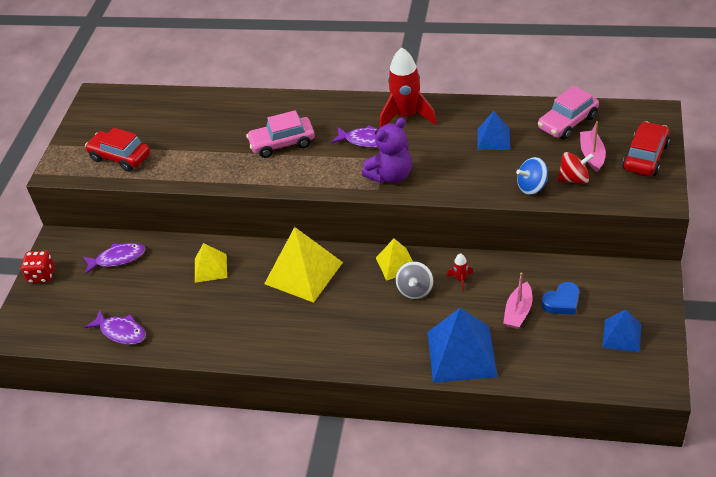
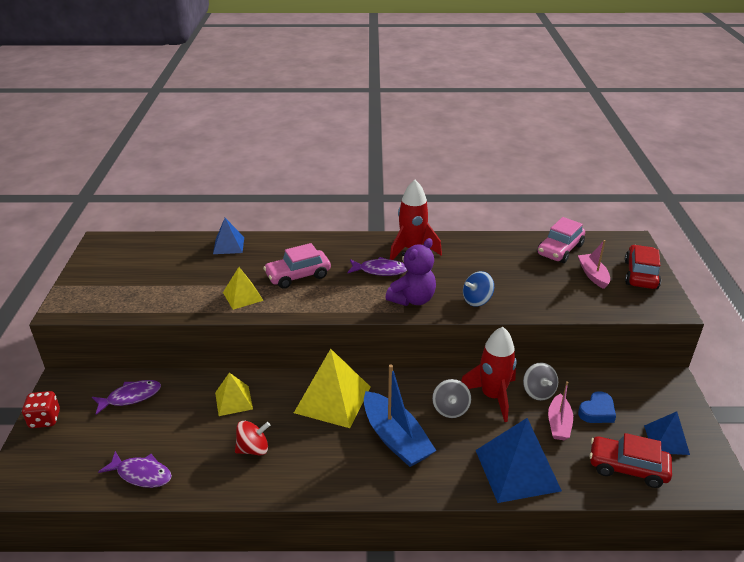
camera: 15 degrees left, 10 degrees down
red car [85,127,150,172] -> red car moved to [589,433,672,488]
yellow pyramid [376,239,413,281] -> yellow pyramid moved to [223,267,264,310]
red rocket [447,253,473,291] -> red rocket [461,327,517,422], size x2.34
blue pyramid [477,111,510,150] -> blue pyramid moved to [213,218,244,254]
blue spinning top [516,157,548,195] -> blue spinning top moved to [463,271,494,306]
red spinning top [558,152,594,184] -> red spinning top moved to [235,421,270,456]
none -> blue boat [364,364,436,467]
none -> grey spinning top [523,363,558,401]

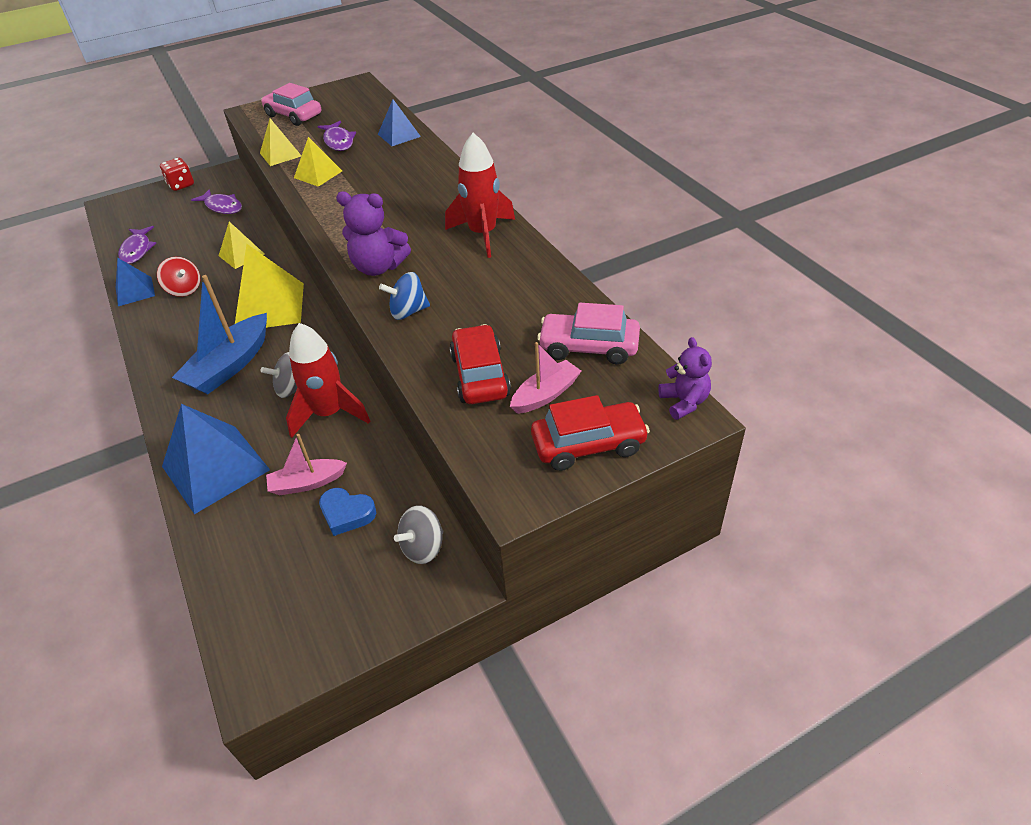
camera: 65 degrees right, 10 degrees up
pink car [263,243,331,289] -> pink car moved to [261,83,321,126]
purple fish [347,257,407,276] -> purple fish moved to [318,121,356,151]
blue spinning top [463,271,494,306] -> blue spinning top turned 45 degrees counterclockwise [379,272,430,320]
grey spinning top [523,363,558,401] -> grey spinning top moved to [394,505,443,564]
red car [589,433,672,488] -> red car moved to [449,324,511,404]
blue pyramid [644,411,690,455] -> blue pyramid moved to [116,258,155,306]
none -> yellow pyramid [260,119,302,166]
none -> purple teddy bear [658,337,712,420]

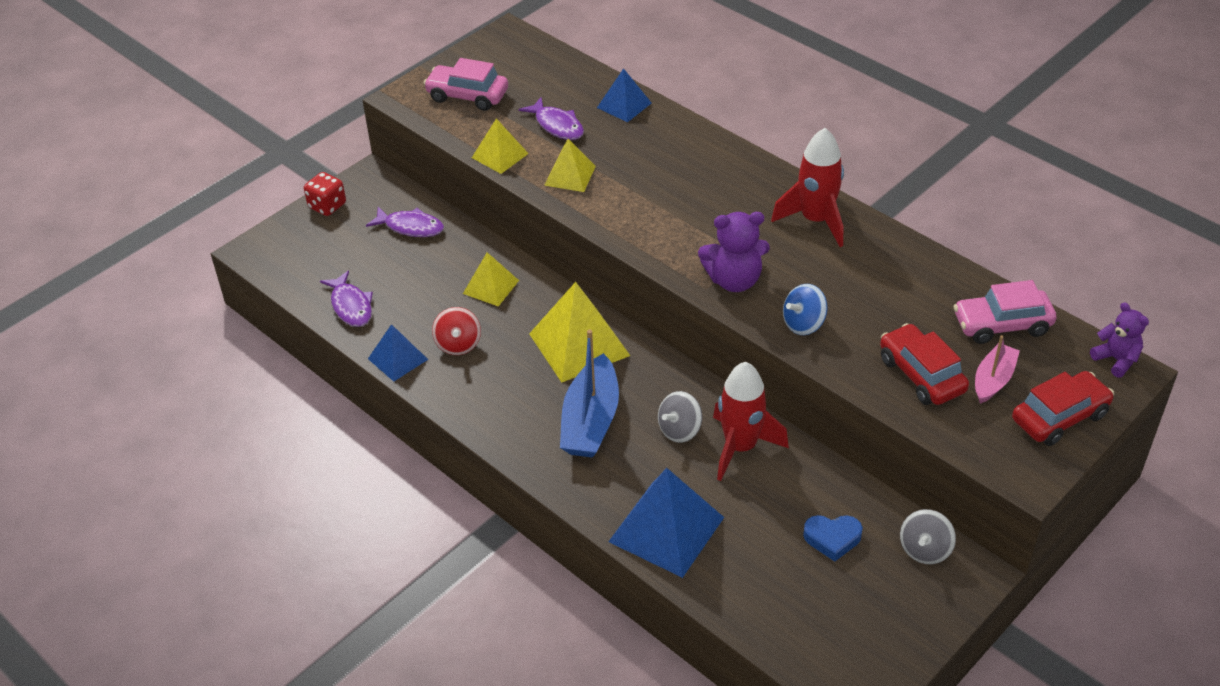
camera: 20 degrees left, 0 degrees up
red spinning top [157,257,200,297] -> red spinning top turned 60 degrees clockwise [432,307,481,355]
pink boat [266,434,347,495] -> none

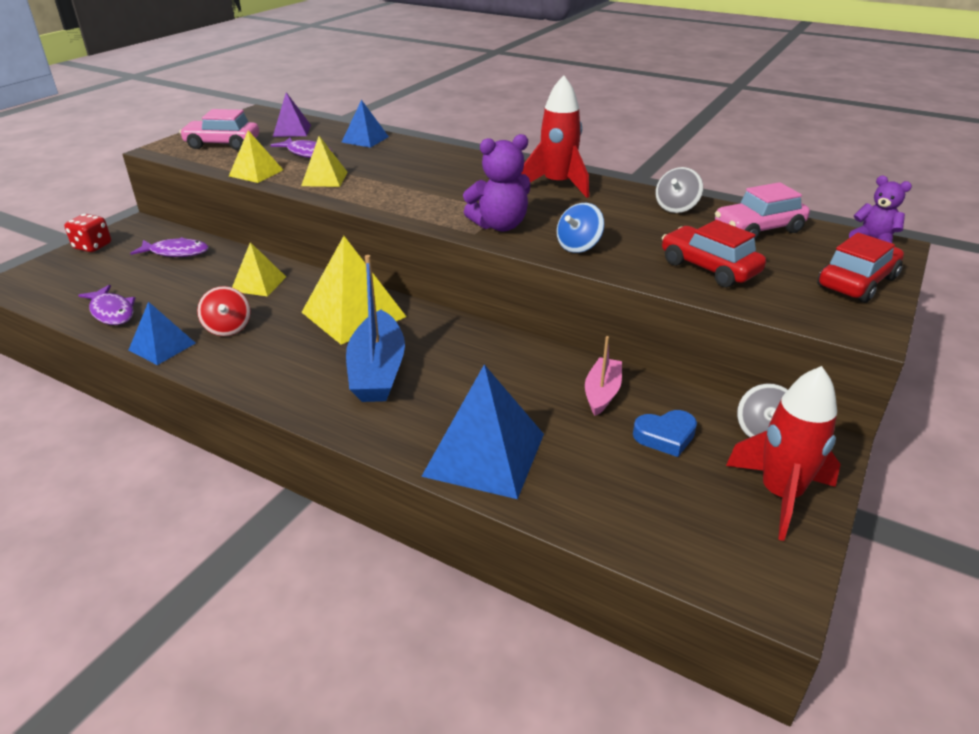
camera: 15 degrees left, 10 degrees down
grey spinning top [658,391,702,443] -> grey spinning top moved to [655,167,703,213]
red rocket [713,362,789,481] -> red rocket moved to [726,366,841,541]
pink boat [975,335,1020,404] -> pink boat moved to [585,336,622,416]
none -> purple pyramid [273,92,311,137]

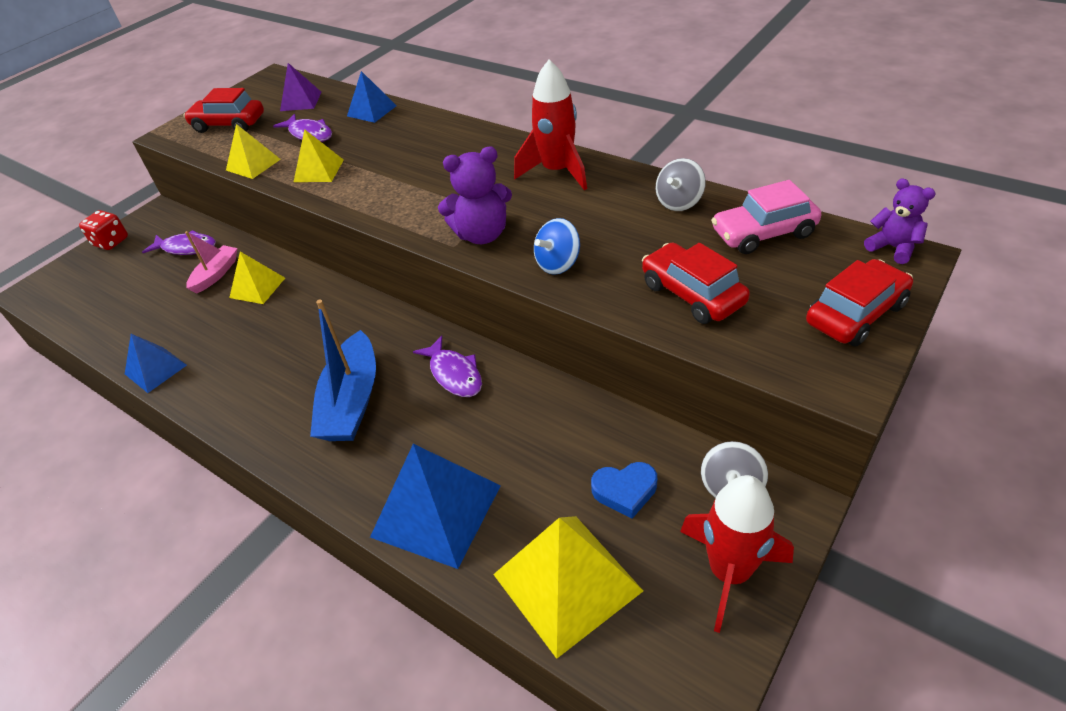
camera: 10 degrees right, 10 degrees up
purple fish [78,285,136,325] -> purple fish moved to [413,335,482,397]
pink car [179,109,259,151] -> red car [183,88,264,133]
red spinning top [197,286,251,336] -> none
yellow pyramid [302,236,406,344] -> yellow pyramid moved to [493,516,643,659]
pink boat [585,336,622,416] -> pink boat moved to [185,231,238,293]

